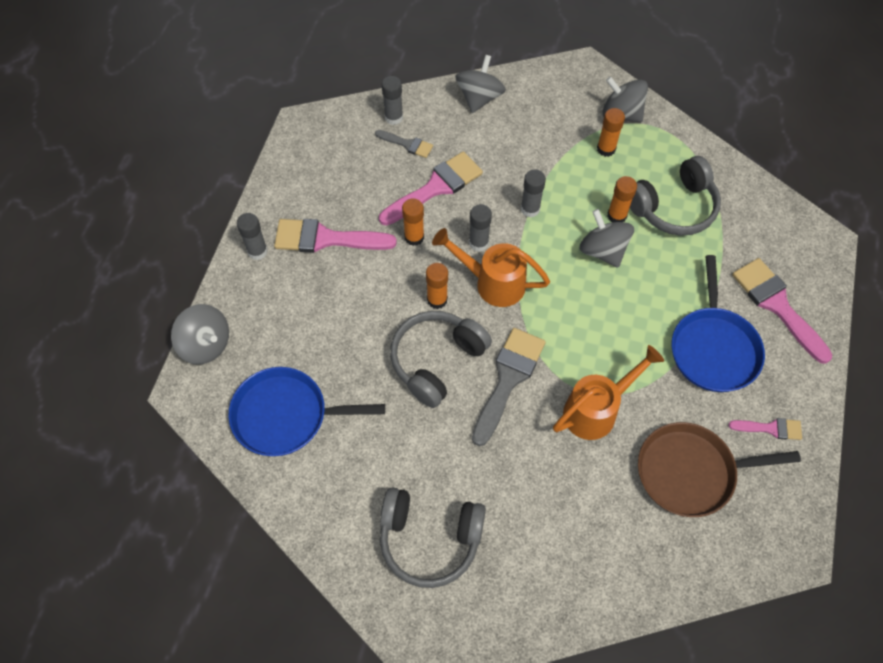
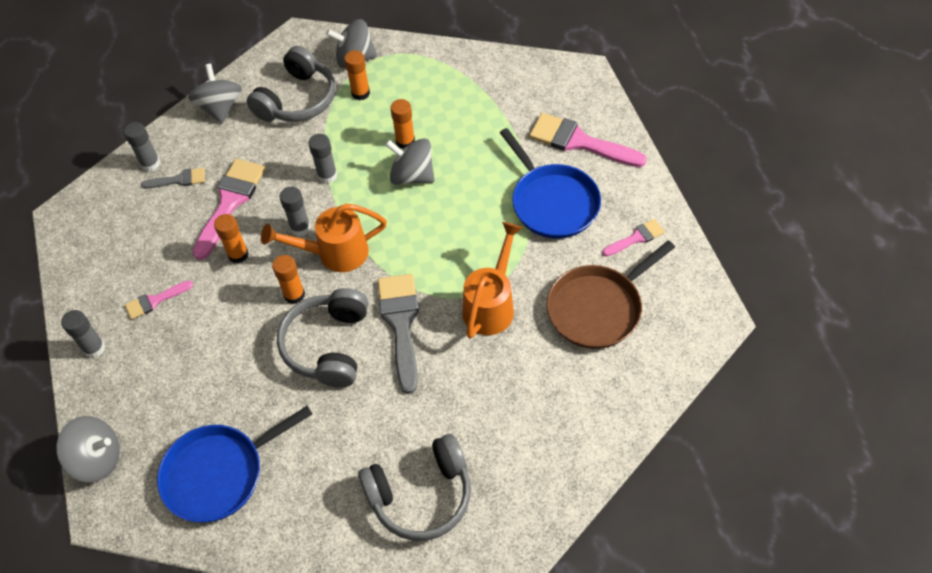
camera: 30 degrees left, 5 degrees down
pink brush [274,219,397,253] -> pink brush [125,280,193,319], size x0.53
grey headphones [630,156,721,236] -> grey headphones moved to [246,46,335,122]

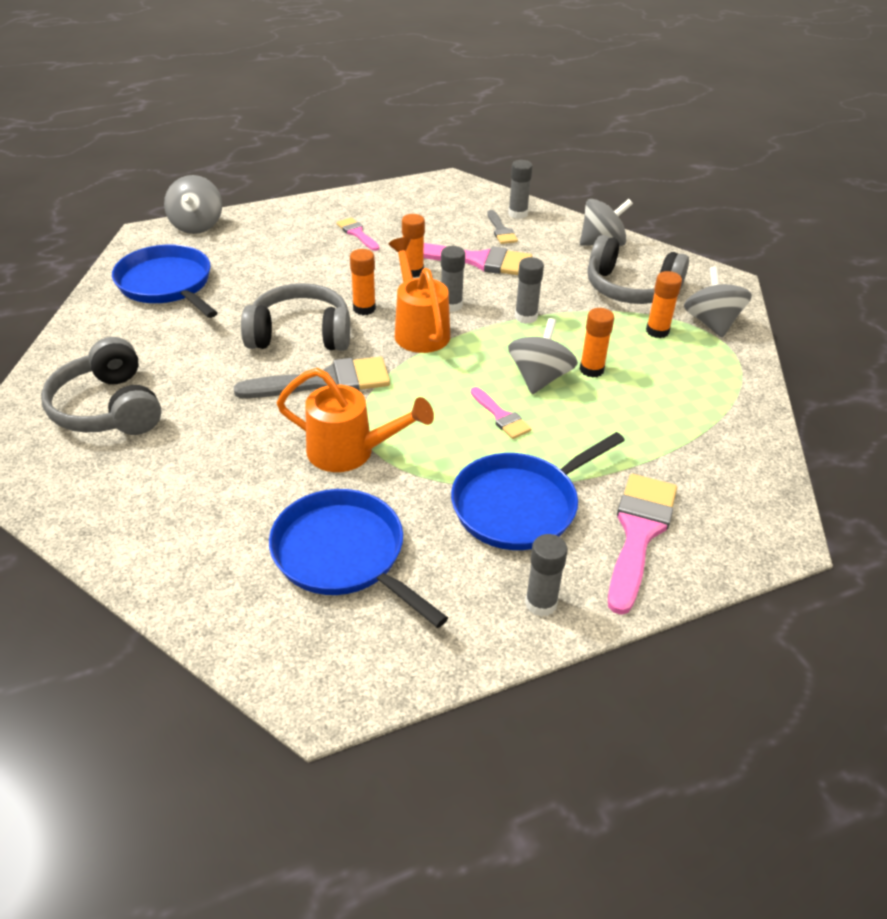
camera: 80 degrees right, 15 degrees down
grey glue stick [61,310,105,358] -> grey glue stick moved to [525,534,568,617]
brown pan [547,240,675,349] -> blue pan [269,489,448,628]
pink brush [602,219,665,257] -> pink brush moved to [471,387,531,439]

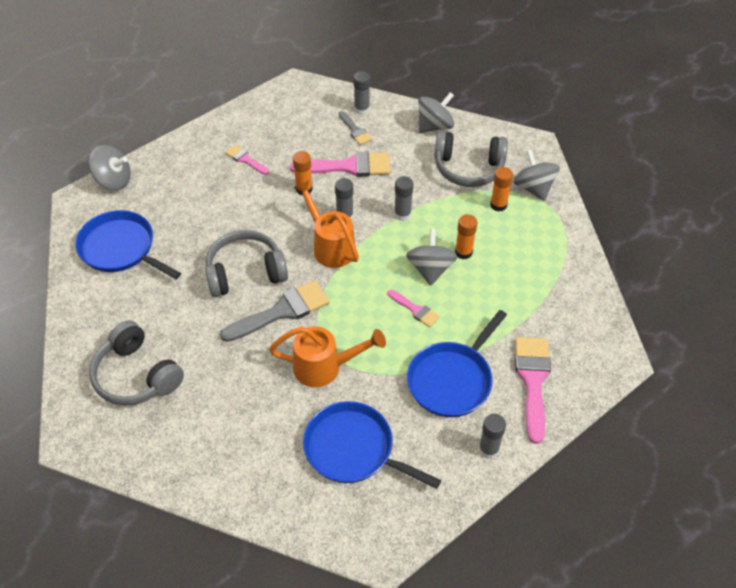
camera: 15 degrees left, 10 degrees up
grey spinning top [164,175,222,234] -> grey spinning top turned 60 degrees counterclockwise [89,145,131,190]
orange glue stick [350,249,376,315] -> none

